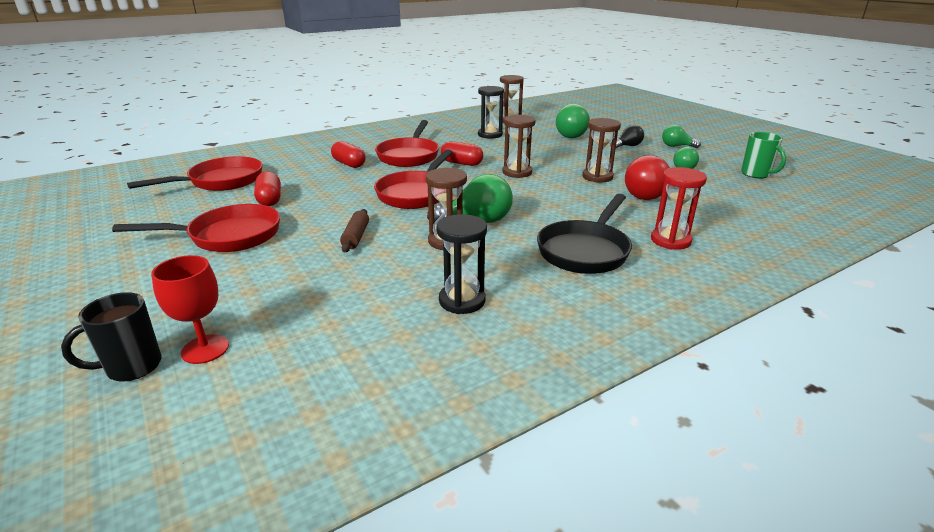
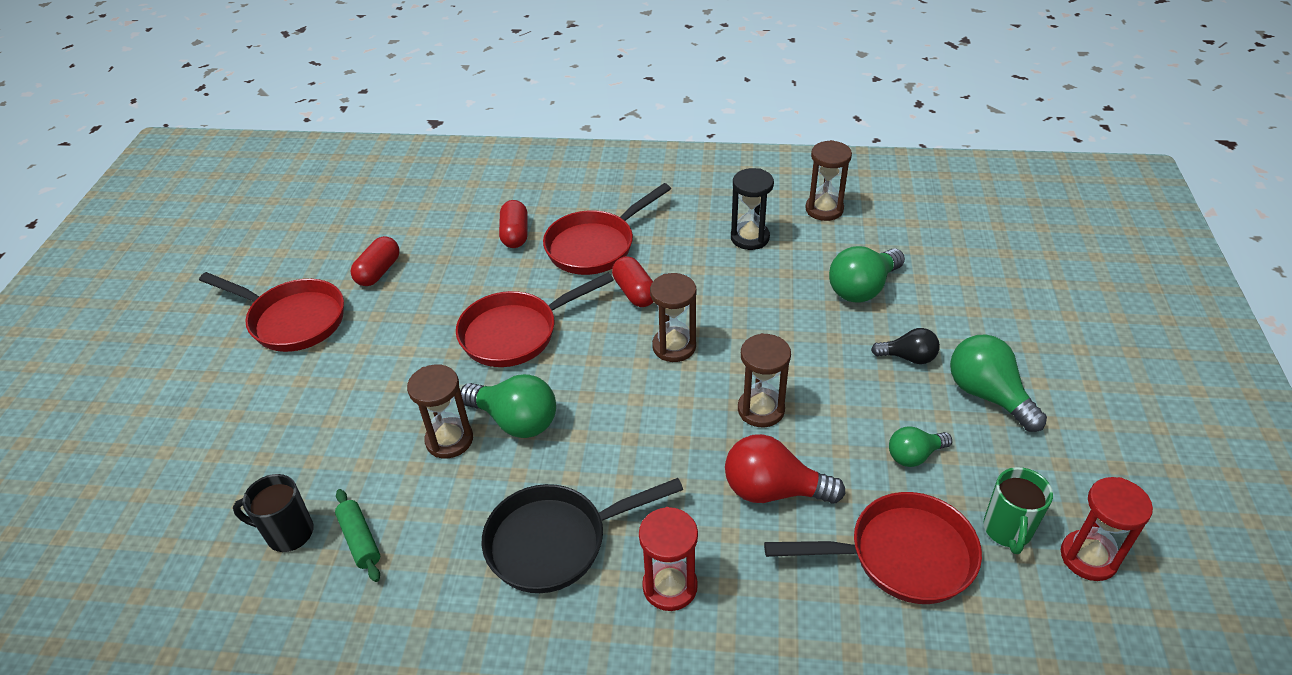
camera: 40 degrees right, 15 degrees up
black mug [61,292,162,382] -> black mug moved to [233,474,314,552]
red pan [127,156,263,191] -> red pan moved to [764,492,982,604]
red goblet [151,255,229,364] -> none
brown rolling pin [340,209,369,253] -> none
black hourglass [437,214,487,314] -> green rolling pin [335,489,380,582]
green light bulb [662,125,701,148] -> green light bulb [950,334,1047,432], size x1.64
none -> red hourglass [1061,477,1153,581]

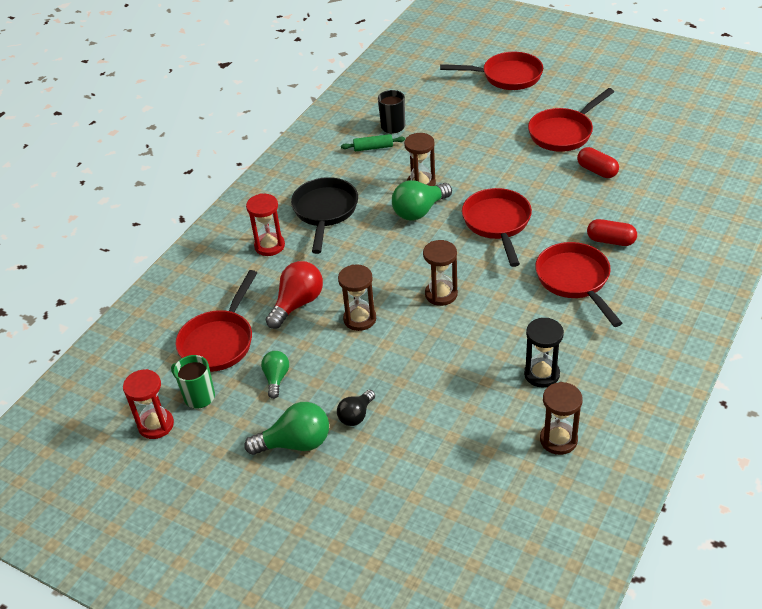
camera: 115 degrees right, 0 degrees up
red capsule [612,256,654,307] -> none
green light bulb [829,246,905,302] -> none
none -> red pan [440,52,543,90]

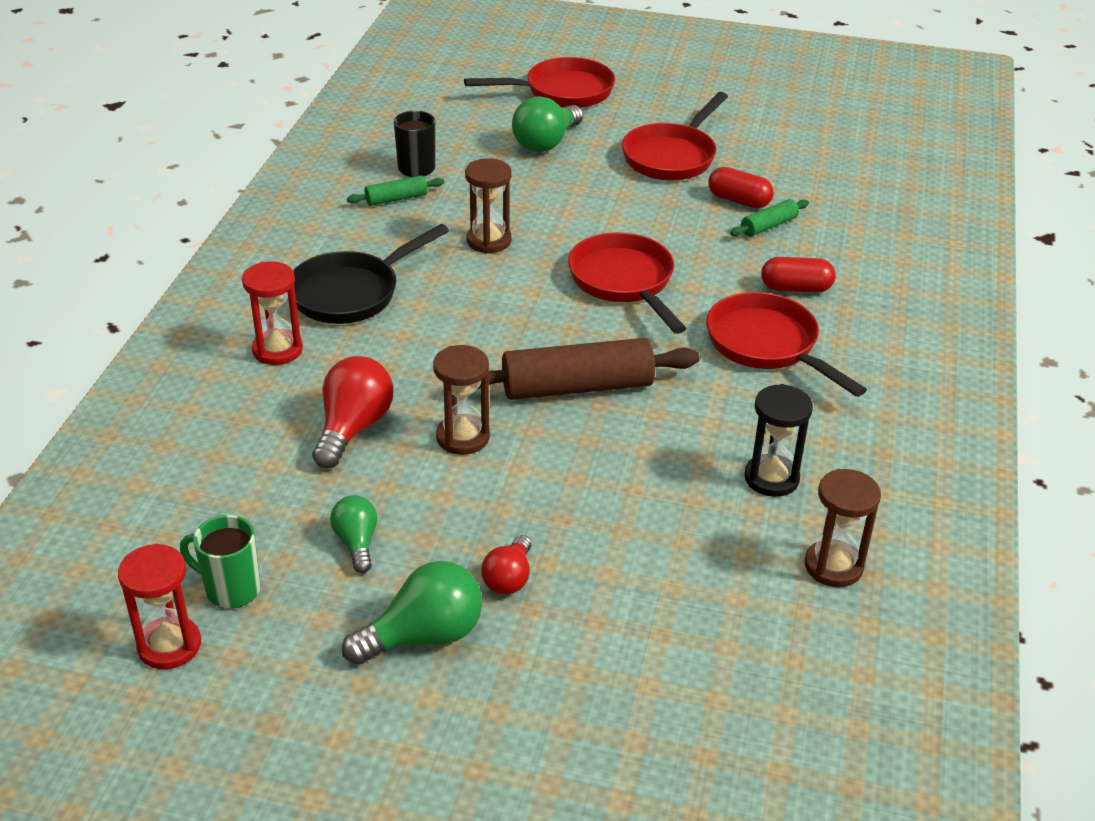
camera: 20 degrees left, 5 degrees down
red pan [175,270,257,372] -> none
black pan [291,177,358,254] -> black pan turned 120 degrees counterclockwise [293,224,449,324]
black light bulb [337,390,375,426] -> red light bulb [481,535,531,595]
green light bulb [392,180,452,221] -> green light bulb moved to [512,96,583,152]
brown hourglass [423,240,458,306] -> brown rolling pin [478,338,699,400]
none -> green rolling pin [730,199,809,236]

